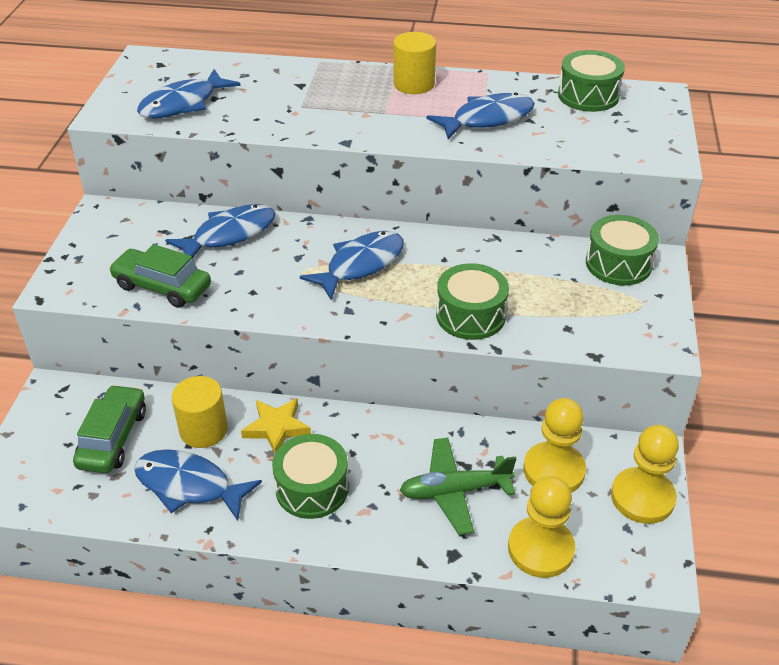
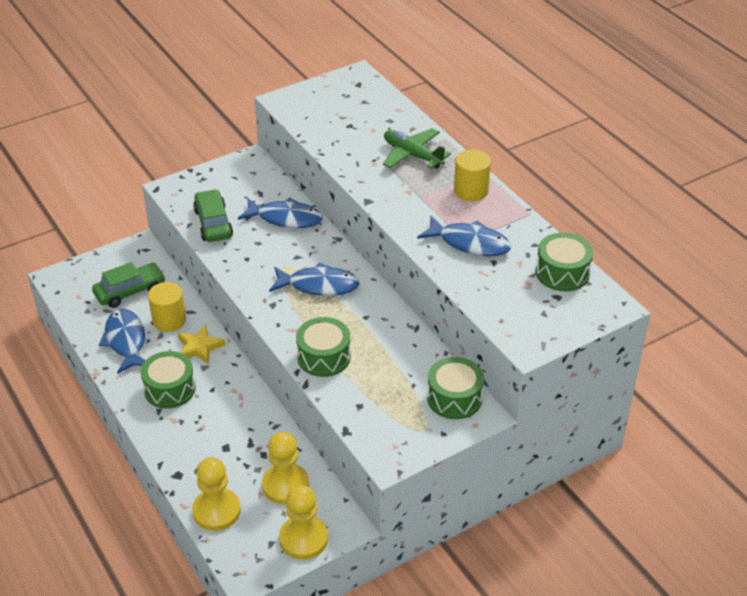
camera: 50 degrees right, 0 degrees up
blue fish [137,69,241,118] -> none
green plane [400,438,516,535] -> green plane moved to [383,128,451,169]

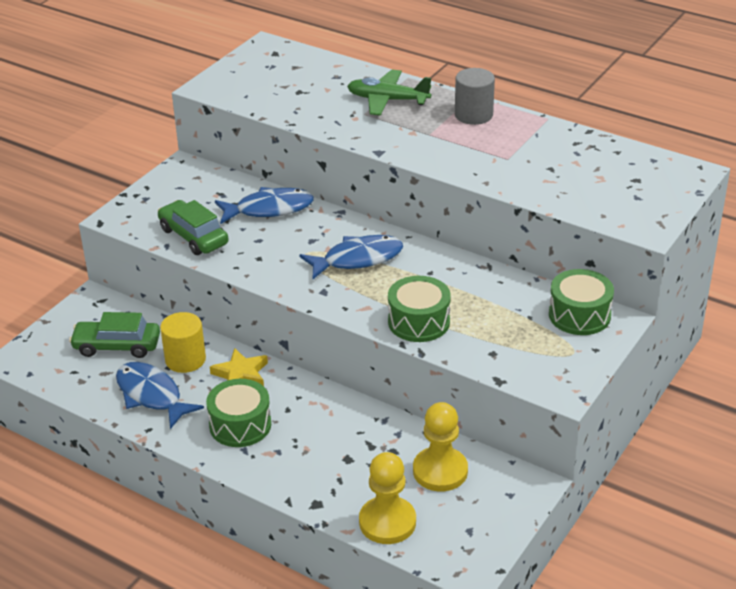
camera: 25 degrees left, 5 degrees down
green car [92,262,166,308] -> green car turned 120 degrees counterclockwise [69,312,160,358]
yellow pawn [279,485,328,559] -> none
blue fish [417,216,511,256] -> none
yellow cylinder [454,149,491,201] -> grey cylinder [455,68,495,125]
green drum [536,233,593,291] -> none

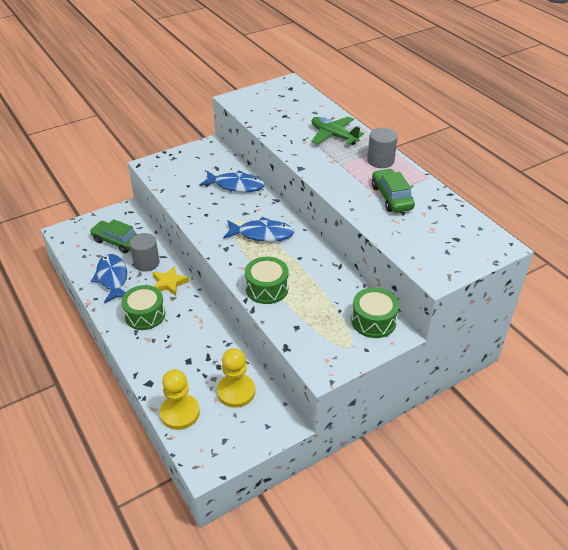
camera: 25 degrees right, 5 degrees up
green car [157,200,228,255] -> green car moved to [372,169,415,213]
yellow cylinder [160,312,206,373] -> grey cylinder [129,233,160,272]

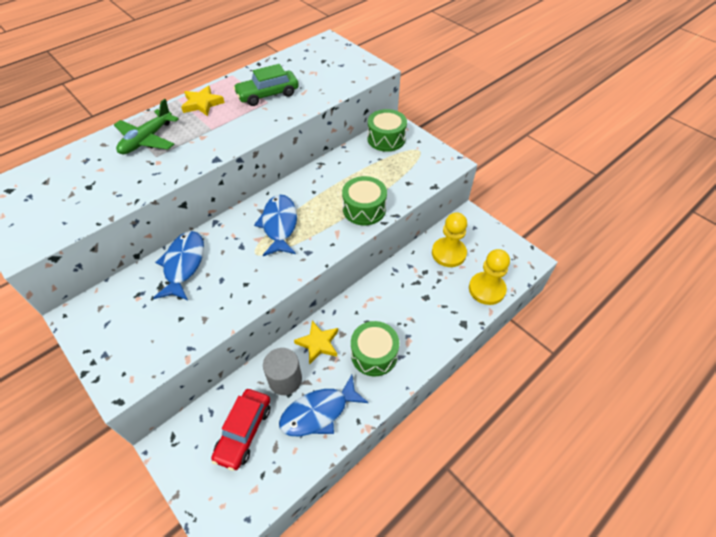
camera: 100 degrees left, 10 degrees up
green car [90,219,137,254] -> red car [211,389,270,471]
grey cylinder [367,128,398,168] -> yellow star [181,86,225,116]

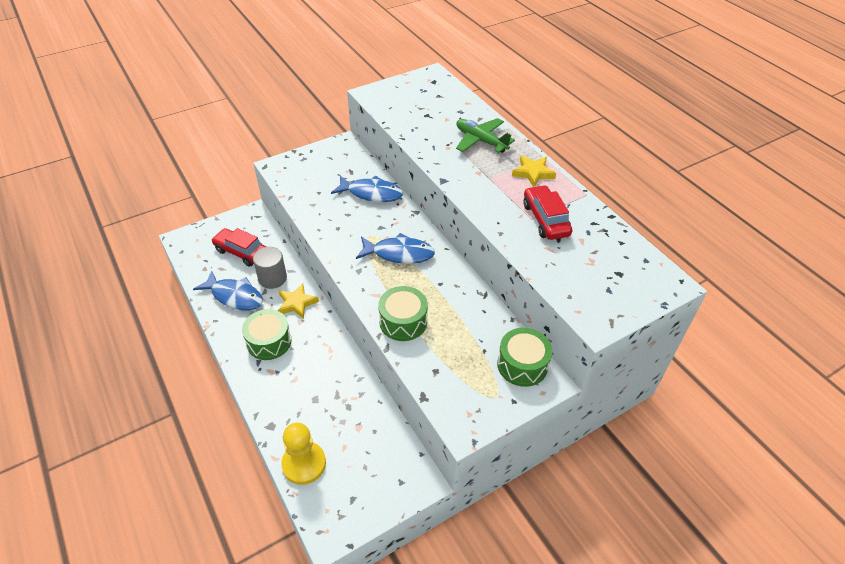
camera: 100 degrees right, 5 degrees down
green car [233,64,299,106] -> red car [524,185,572,240]
blue fish [279,375,369,436] -> blue fish turned 135 degrees clockwise [193,270,263,311]
yellow pawn [432,212,467,267] -> none

